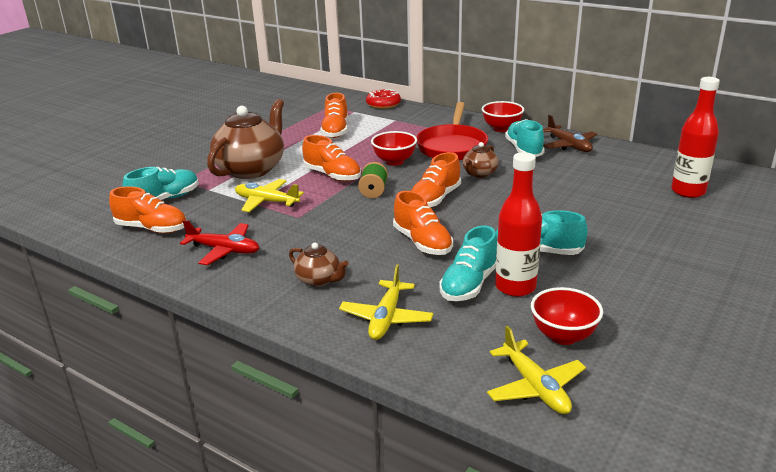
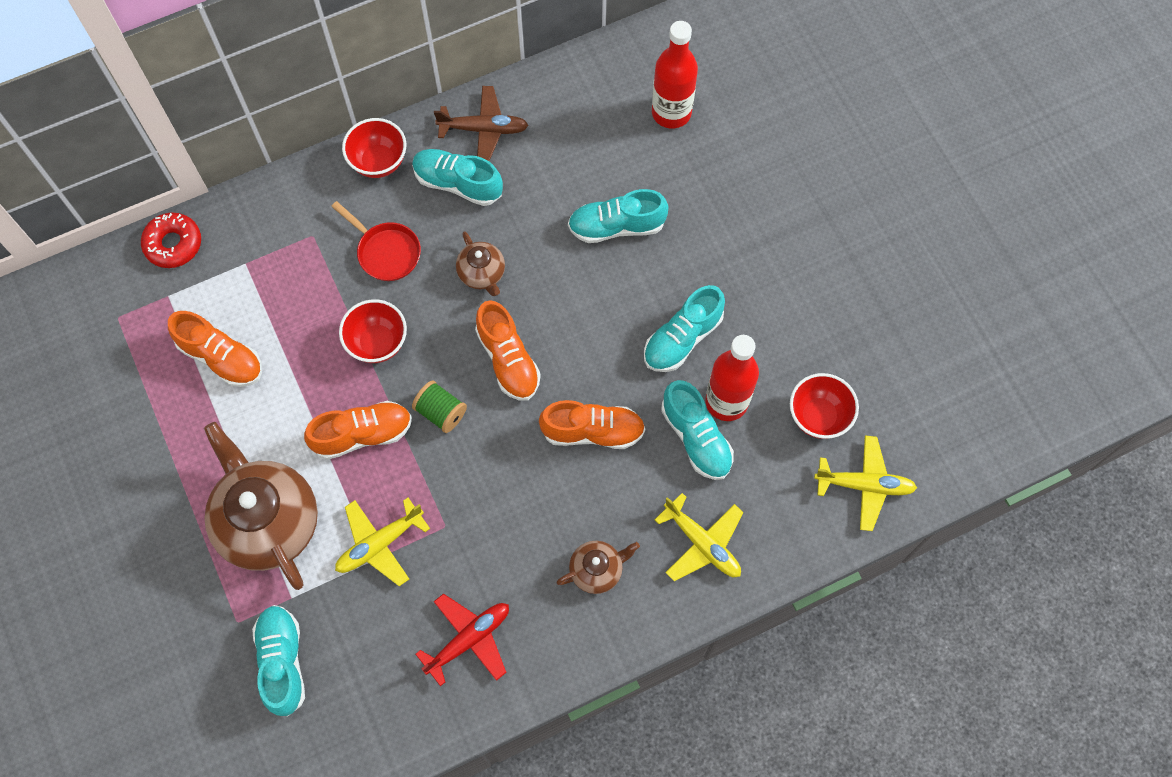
camera: 60 degrees left, 40 degrees up
orange shoe [109,186,186,233] -> none
red pan [416,102,488,161] -> red pan [331,201,421,281], size x0.60
none -> turquoise shoe [568,189,668,243]

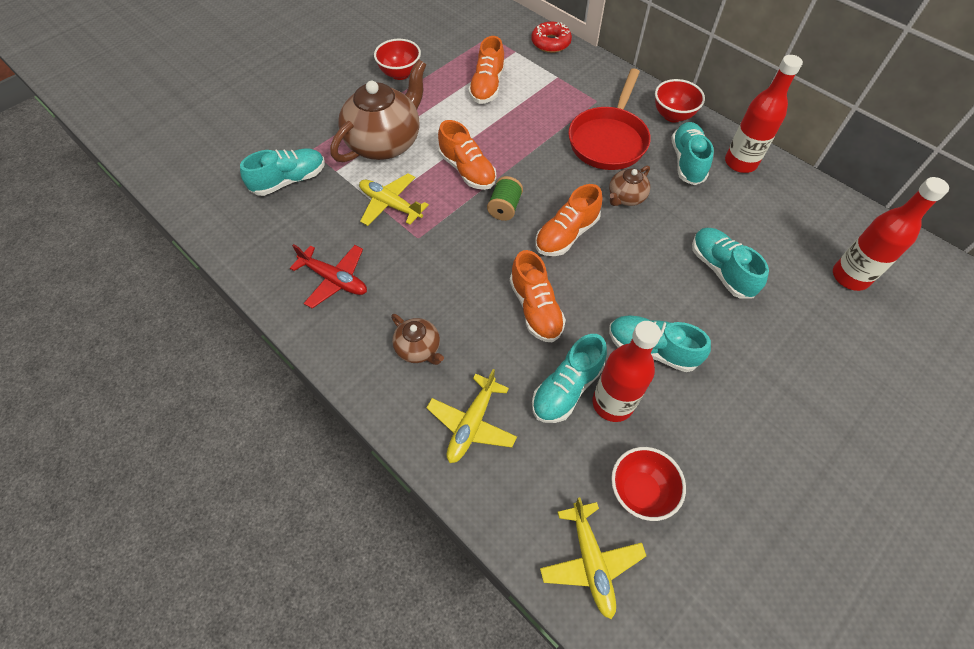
camera: 70 degrees right, 10 degrees down
red pan [331,201,421,281] -> red pan [568,68,651,170], size x1.65
red bowl [339,299,407,363] -> red bowl moved to [374,39,421,80]
brown plane [434,86,529,161] -> red bottle [725,55,803,173]

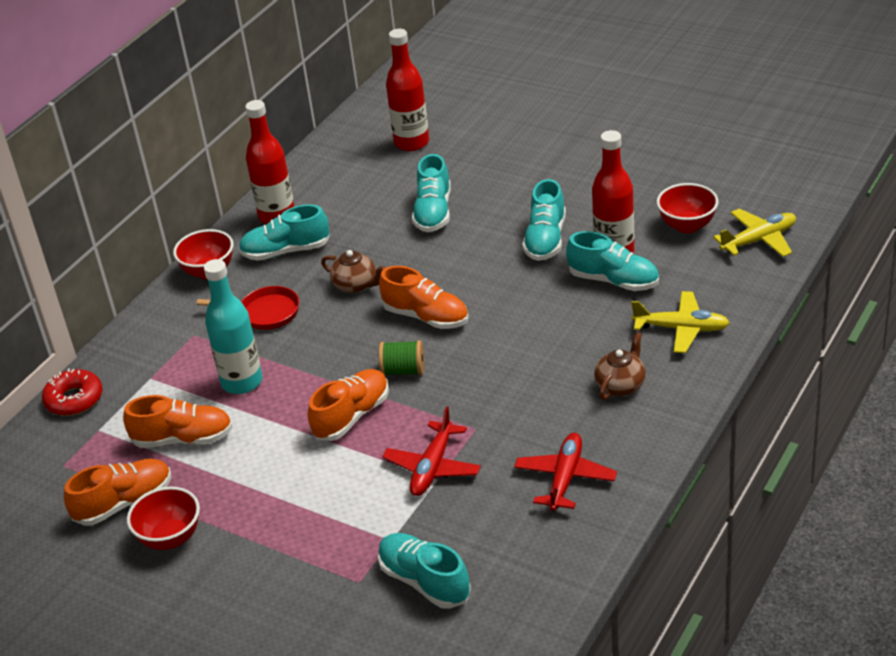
camera: 100 degrees left, 20 degrees down
brown teapot [330,59,426,162] -> none
yellow plane [359,173,429,226] -> red plane [382,406,481,496]
orange shoe [510,250,566,343] -> orange shoe moved to [64,459,171,526]
red pan [568,68,651,170] -> red pan [197,286,299,330], size x0.60
turquoise shoe [692,228,769,299] -> turquoise shoe turned 45 degrees counterclockwise [412,154,451,232]
none -> turquoise bottle [204,259,263,394]

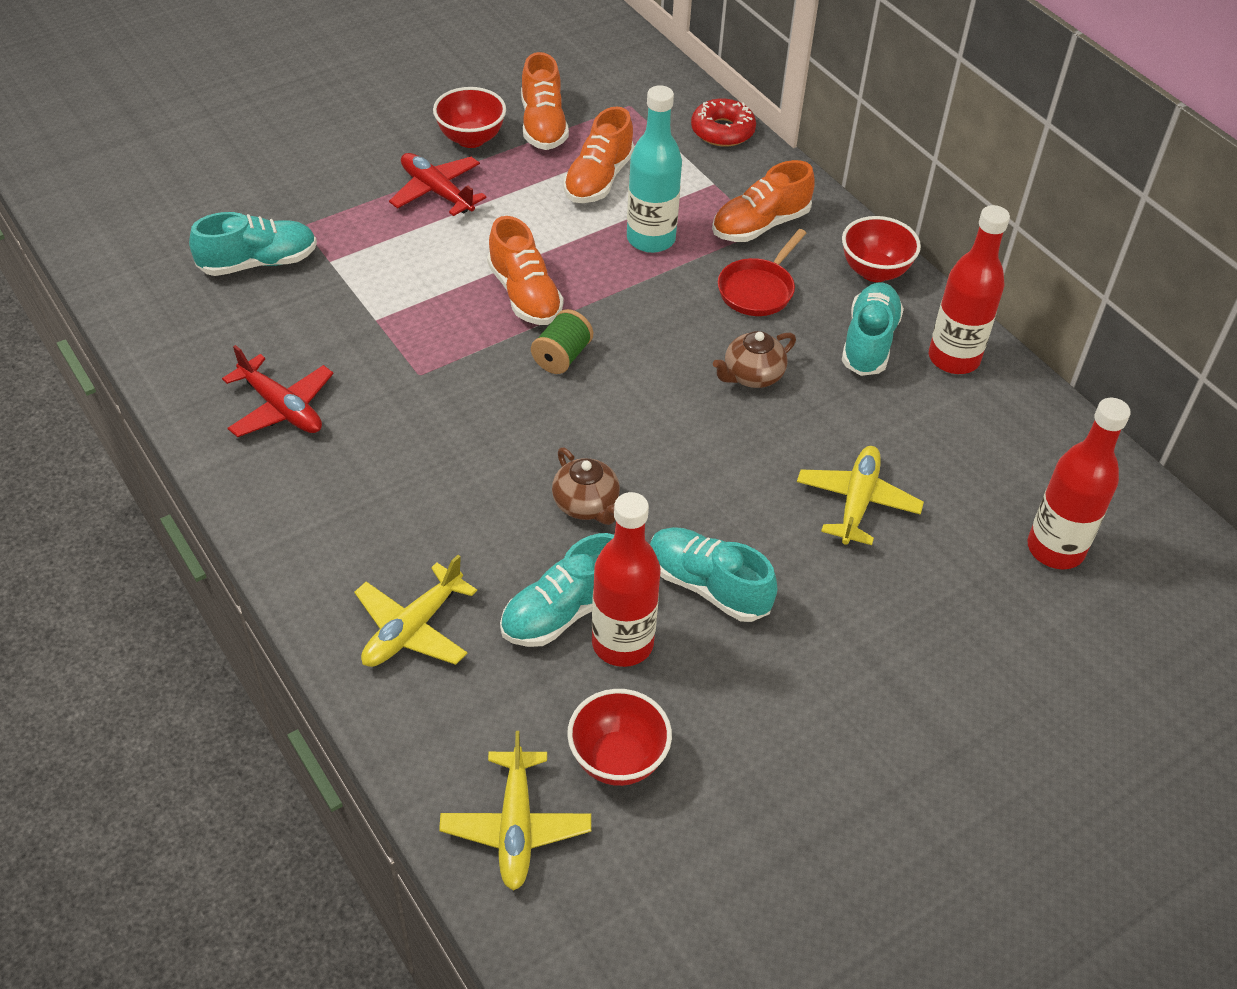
camera: 110 degrees right, 10 degrees up
orange shoe [379,266,469,329] -> orange shoe moved to [712,160,815,242]
red plane [382,406,481,496] -> red plane moved to [389,153,487,216]
turquoise shoe [412,154,451,232] -> yellow plane [797,446,924,545]
brown teapot [594,332,646,400] -> brown teapot moved to [552,448,620,525]

